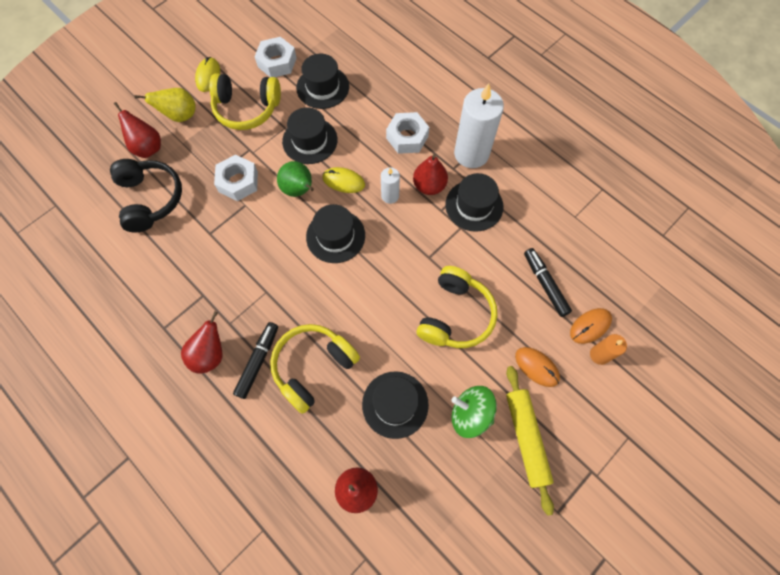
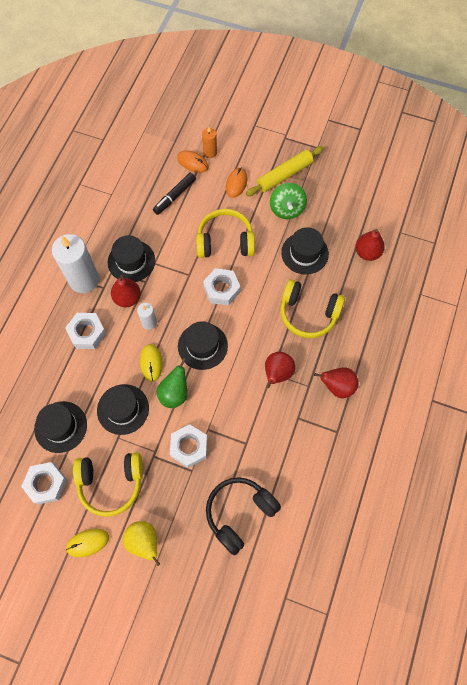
camera: 115 degrees left, 0 degrees up
red pear [114,102,161,158] -> red pear moved to [265,352,295,388]
yellow headphones [209,73,281,130] -> yellow headphones turned 105 degrees clockwise [73,452,143,517]
black marker [233,322,278,399] -> none
none -> white nut [203,268,240,306]

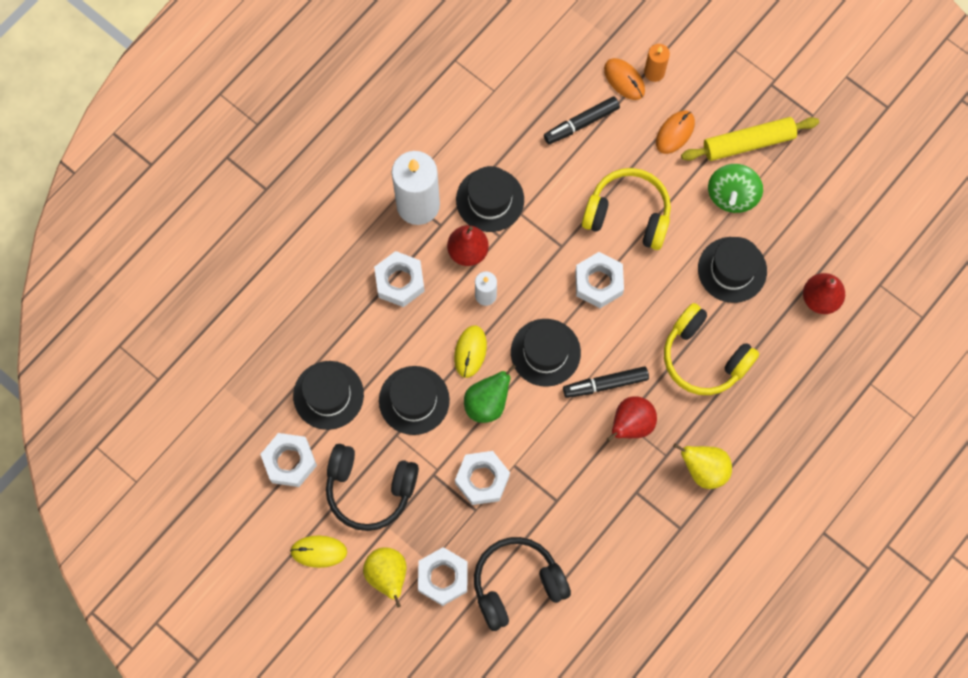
camera: 20 degrees right, 5 degrees up
yellow headphones [73,452,143,517] -> black headphones [326,444,419,531]
red pear [314,367,358,398] -> yellow pear [673,443,732,489]
none -> white nut [418,547,468,606]
none -> black marker [563,366,649,398]

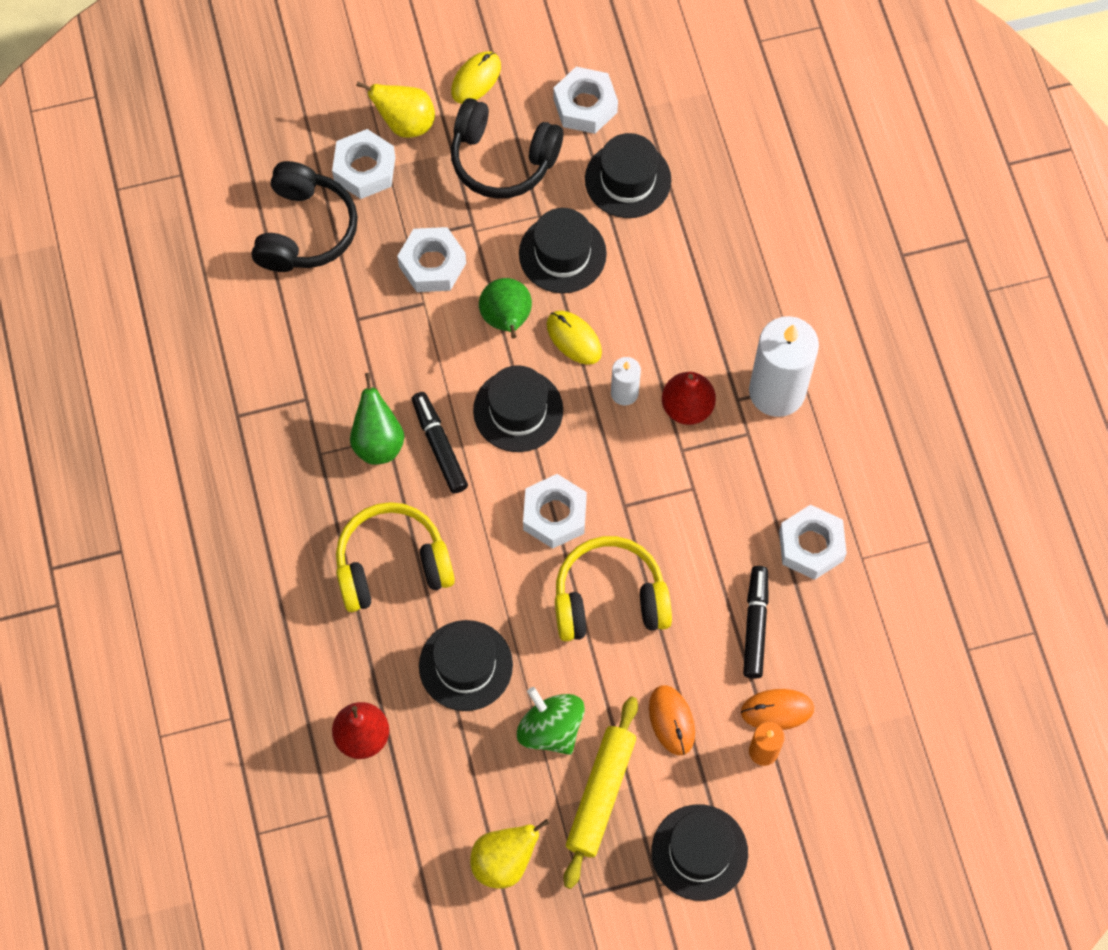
camera: 125 degrees right, 5 degrees down
black headphones [326,444,419,531] -> black headphones turned 120 degrees counterclockwise [451,98,563,199]
white nut [374,251,425,307] -> white nut moved to [779,504,847,580]
black hat [456,166,524,232] -> black hat moved to [651,804,748,901]
black marker [563,366,649,398] -> black marker turned 45 degrees counterclockwise [412,392,468,494]
yellow headphones [582,168,671,250] -> yellow headphones turned 150 degrees counterclockwise [555,536,672,641]
red pear [607,396,657,442] -> green pear [350,373,405,465]
yellow pear [673,443,732,489] -> yellow pear moved to [470,819,550,888]

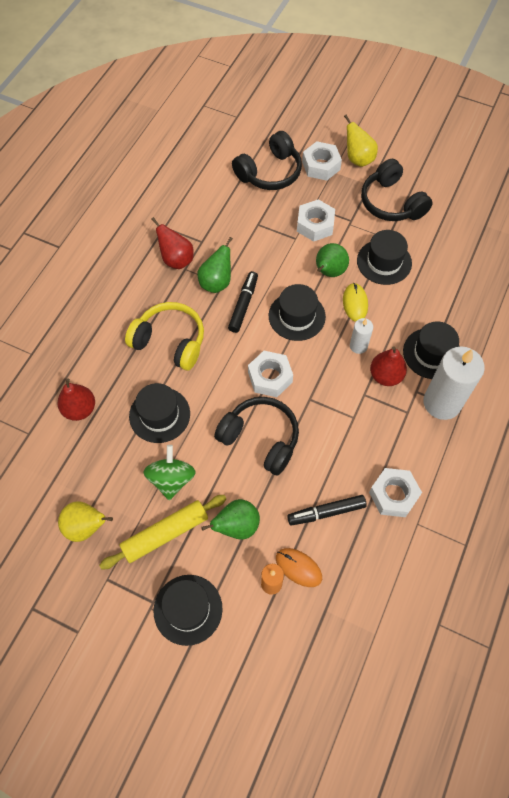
camera: 40 degrees right, 5 degrees down
yellow mouse [451,52,501,104] -> none
white nut [554,67,618,134] -> none
yellow headphones [555,536,672,641] -> black headphones [214,397,299,476]
black hat [585,133,671,218] -> black hat moved to [403,321,460,379]
orange mouse [649,685,695,755] -> green pear [201,499,260,540]
black marker [743,566,769,679] -> black marker turned 150 degrees counterclockwise [287,495,367,525]
none -> red pear [151,217,194,269]

